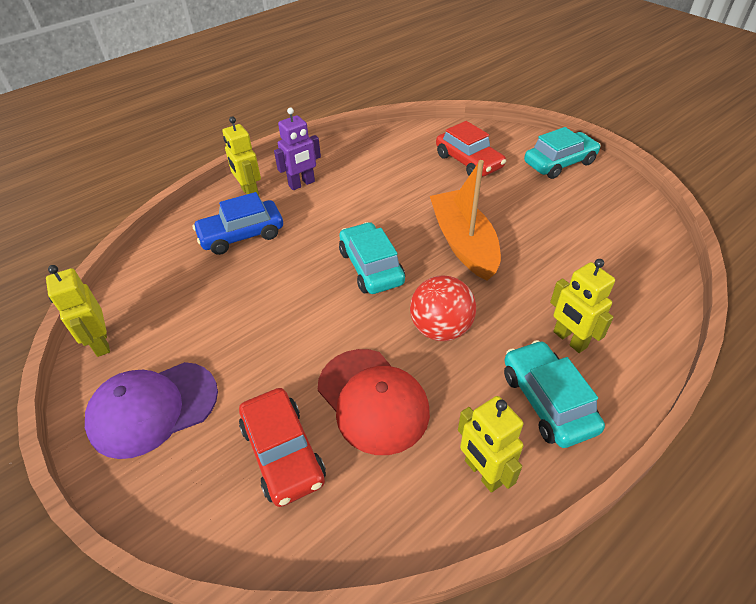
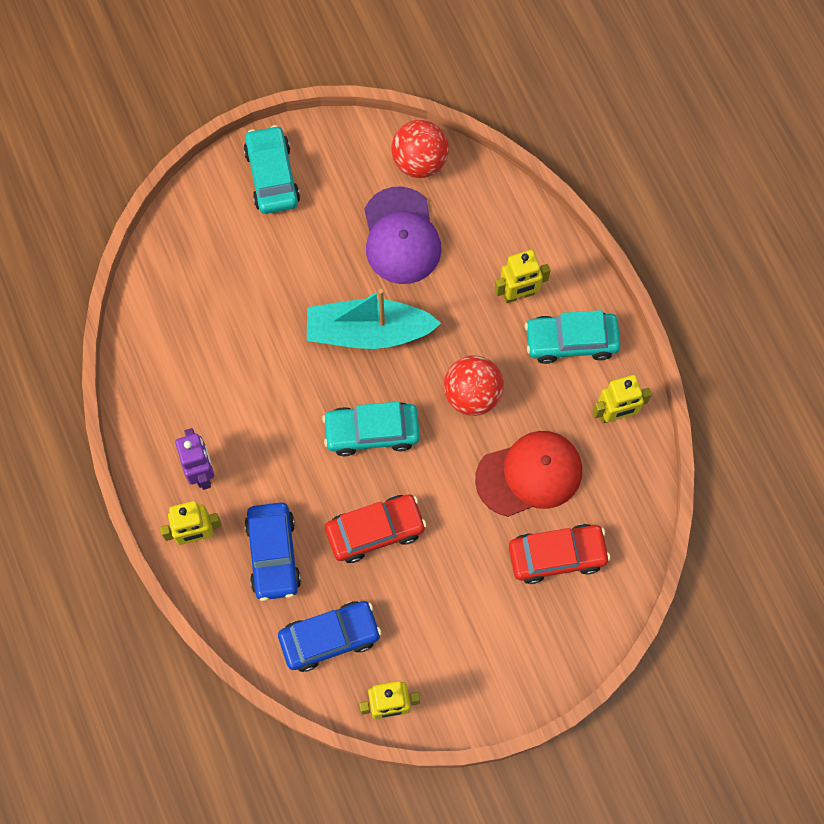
camera: 75 degrees left, 25 degrees up
purple cap [85,362,218,459] -> purple cap moved to [364,186,442,284]
orange boat [430,160,501,281] -> turquoise boat [307,289,441,349]
red car [436,121,506,176] -> red car moved to [325,495,427,563]
none -> blue car [278,601,382,672]
none -> red ball [391,120,449,178]

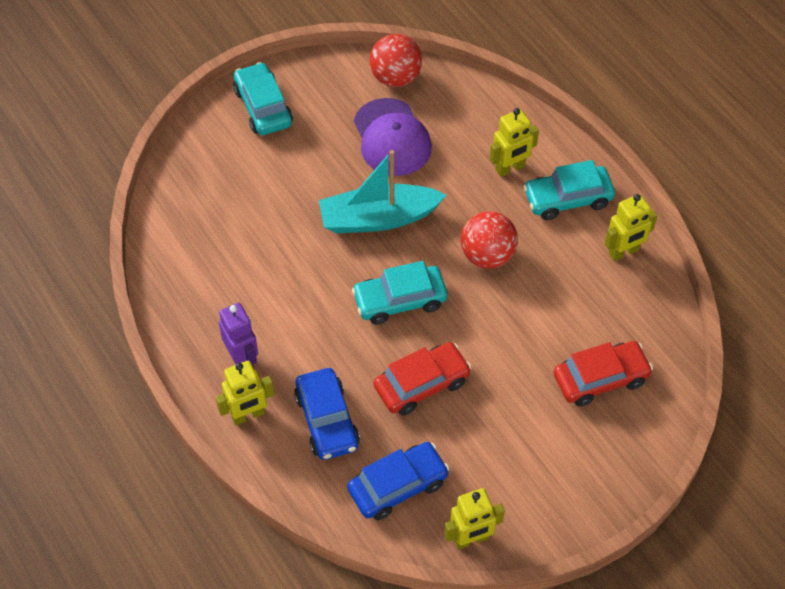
camera: 10 degrees left, 15 degrees down
red cap [475,431,582,517] -> none

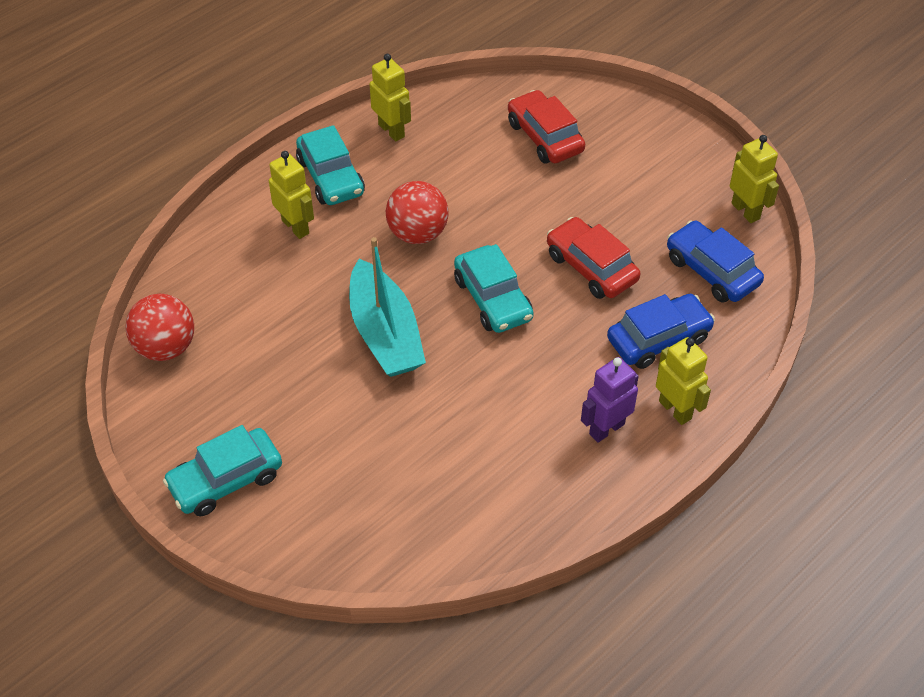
camera: 100 degrees left, 5 degrees down
purple cap [354,98,432,176] -> none

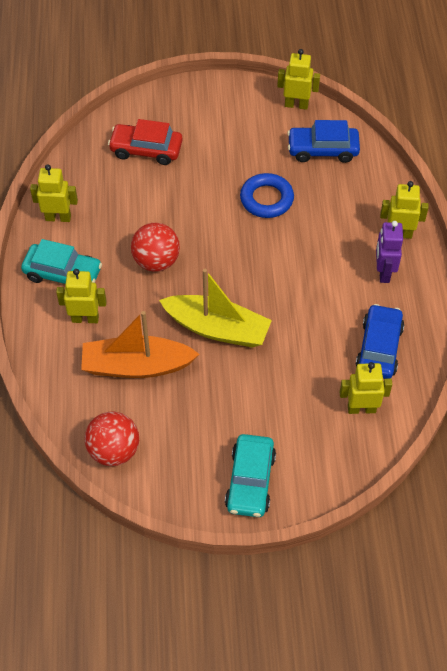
camera: 50 degrees left, 5 degrees up
turquoise boat [349,237,426,377] -> yellow boat [159,269,272,348]
turquoise car [454,244,534,333] -> none
red car [547,217,641,299] -> blue ring [240,173,294,218]
blue car [607,294,715,369] -> blue car moved to [356,304,404,379]
none -> orange boat [81,311,199,378]
none -> yellow robot [340,362,392,414]

